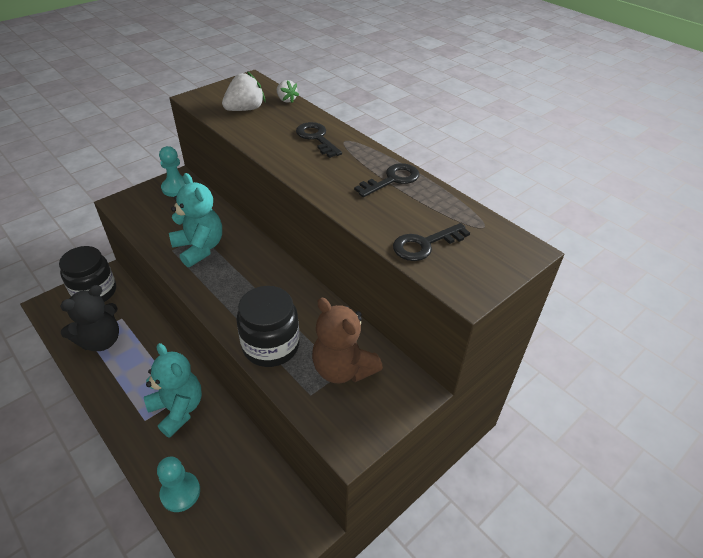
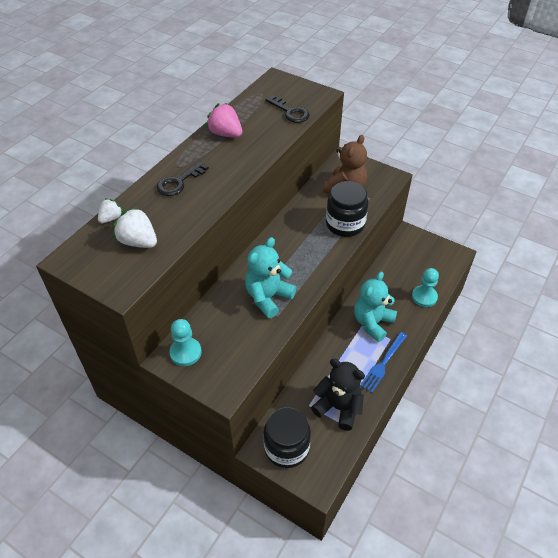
camera: 105 degrees left, 5 degrees up
black key [354,163,419,197] -> pink strawberry [206,103,242,137]
none -> blue fork [360,332,407,393]

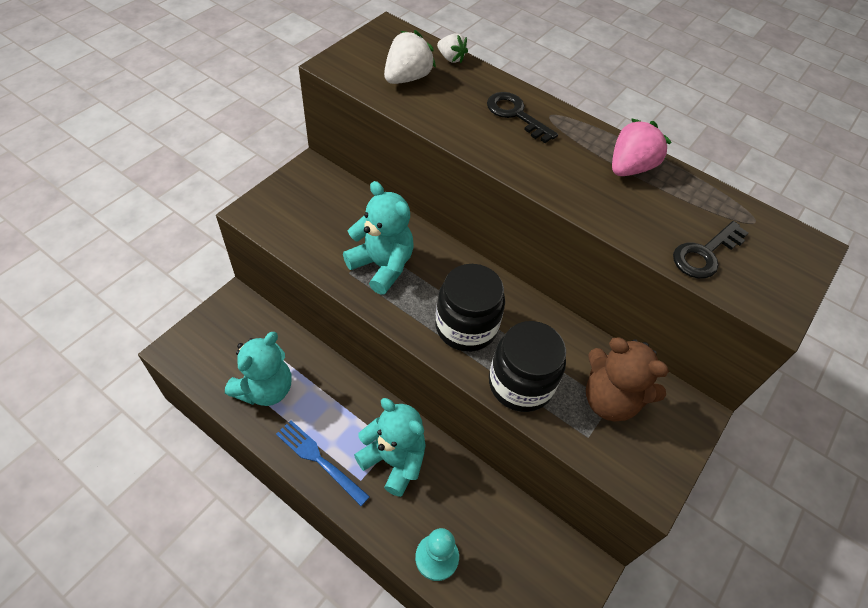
camera: 90 degrees right, 5 degrees up
turquoise pawn [170,319,202,366] -> none
black jar [263,407,311,468] -> black jar moved to [435,264,505,352]
black teddy bear [311,359,365,431] -> turquoise teddy bear [225,332,291,406]

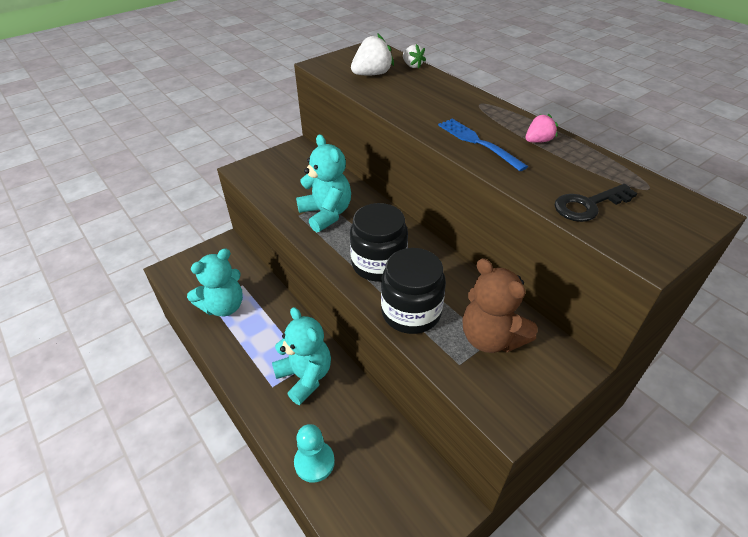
camera: 20 degrees right, 10 degrees down
blue fork [276,420,370,506] -> blue fork moved to [438,119,528,171]
black key [487,92,558,143] -> none
pink strawberry [612,118,672,176] -> pink strawberry [526,114,558,143], size x0.61

